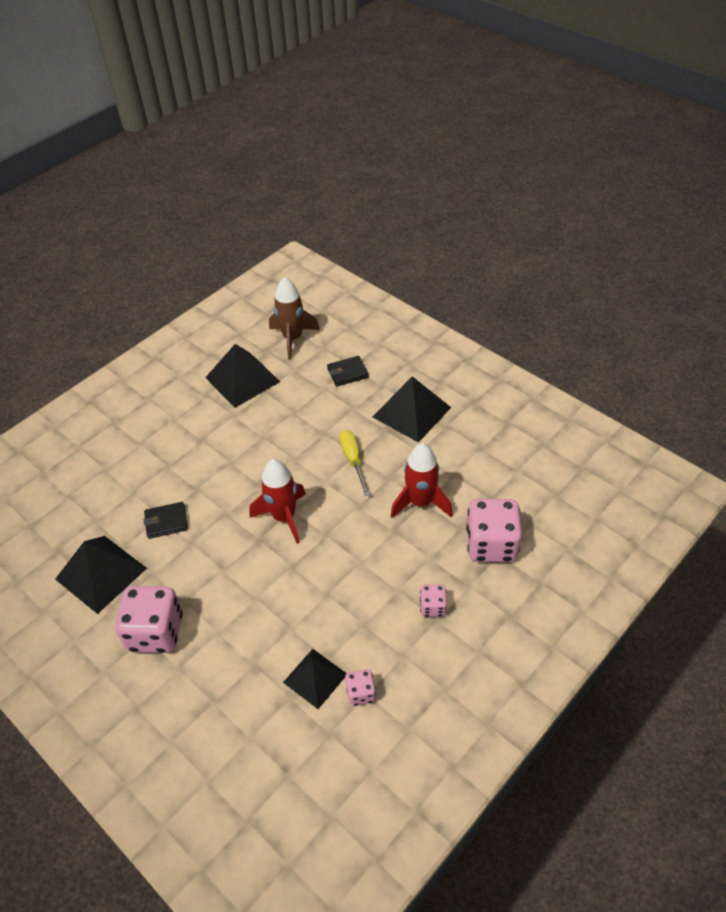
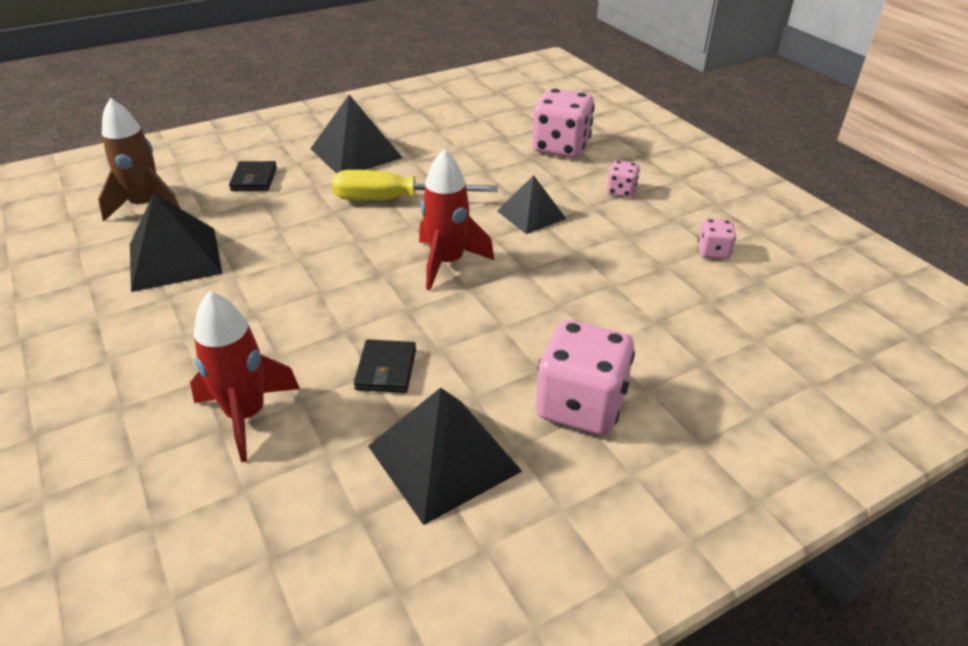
camera: 75 degrees left, 10 degrees down
black pyramid [283,649,347,709] -> black pyramid moved to [497,175,566,234]
yellow screwdriver [340,430,370,496] -> yellow screwdriver [332,170,498,201], size x1.56
red rocket [391,443,453,518] -> red rocket moved to [190,291,300,462]

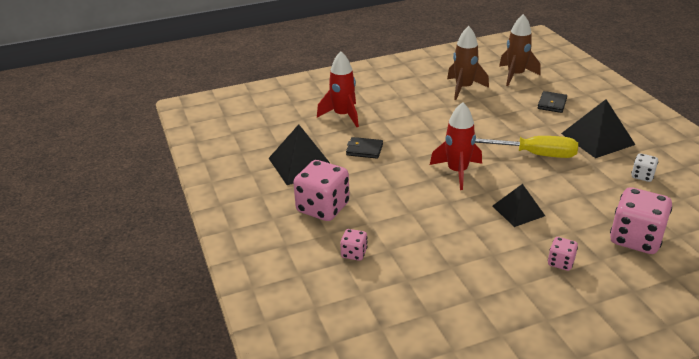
camera: 100 degrees right, 5 degrees down
black pyramid [130,193,222,292] -> brown rocket [447,26,489,100]
black wallet [229,161,277,191] -> black wallet turned 75 degrees counterclockwise [537,91,567,113]
yellow screwdriver [332,170,498,201] -> yellow screwdriver turned 90 degrees clockwise [475,136,578,158]
pink dice [698,219,736,259] -> pink dice moved to [340,229,368,261]
none -> white dice [631,153,658,182]

